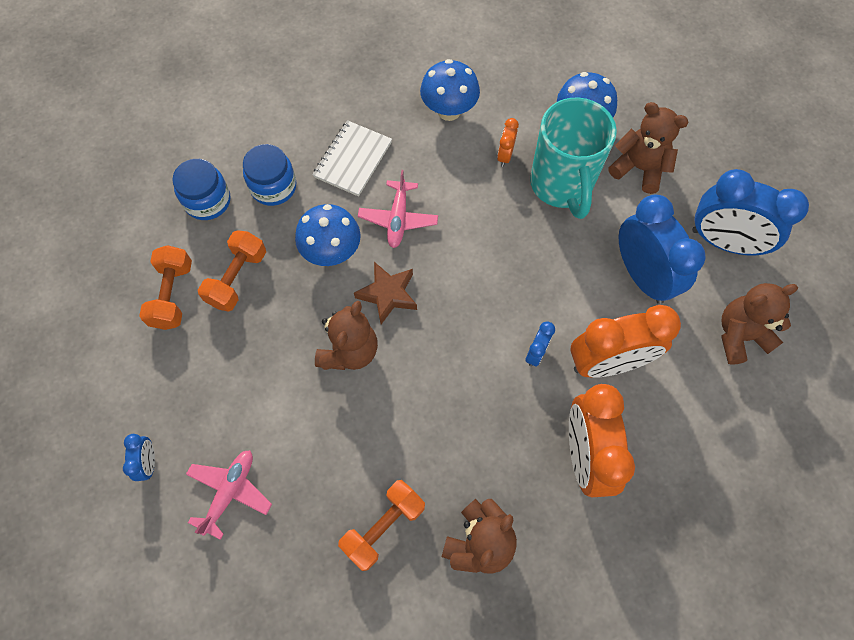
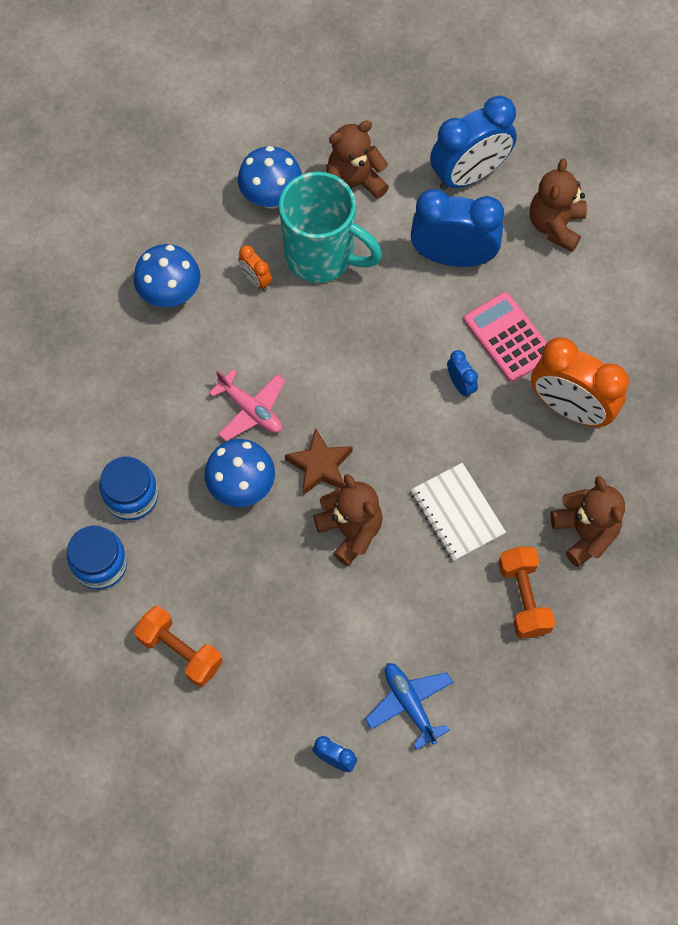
camera: 55 degrees left, 0 degrees up
pink plane [186,450,272,540] -> blue plane [365,663,453,750]
orange dumbbell [198,230,266,312] -> none
white notebook [312,120,392,197] -> white notebook moved to [411,463,506,561]
orange clock [570,305,681,377] -> pink calculator [463,292,547,382]

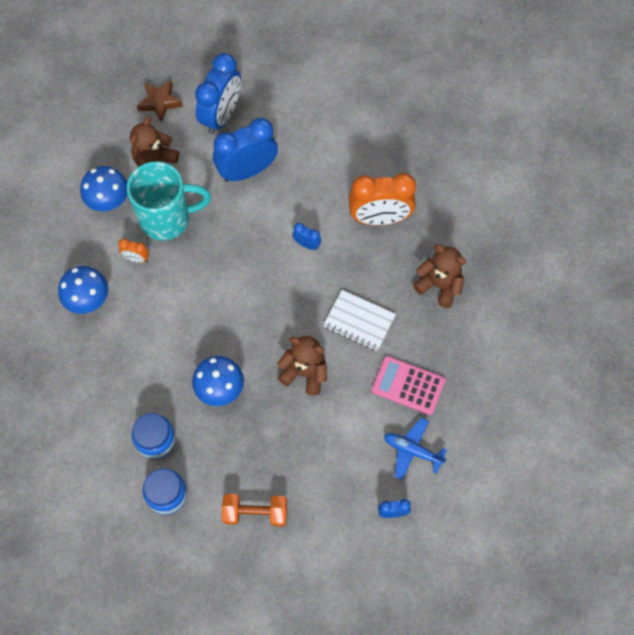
camera: 35 degrees left, 0 degrees up
pink plane [209,369,285,441] -> none
brown star [285,428,353,495] -> brown star moved to [137,80,183,123]
pink calculator [463,292,547,382] -> pink calculator moved to [372,356,445,415]
orange dumbbell [498,547,555,638] -> none
brown teddy bear [530,159,587,252] -> none

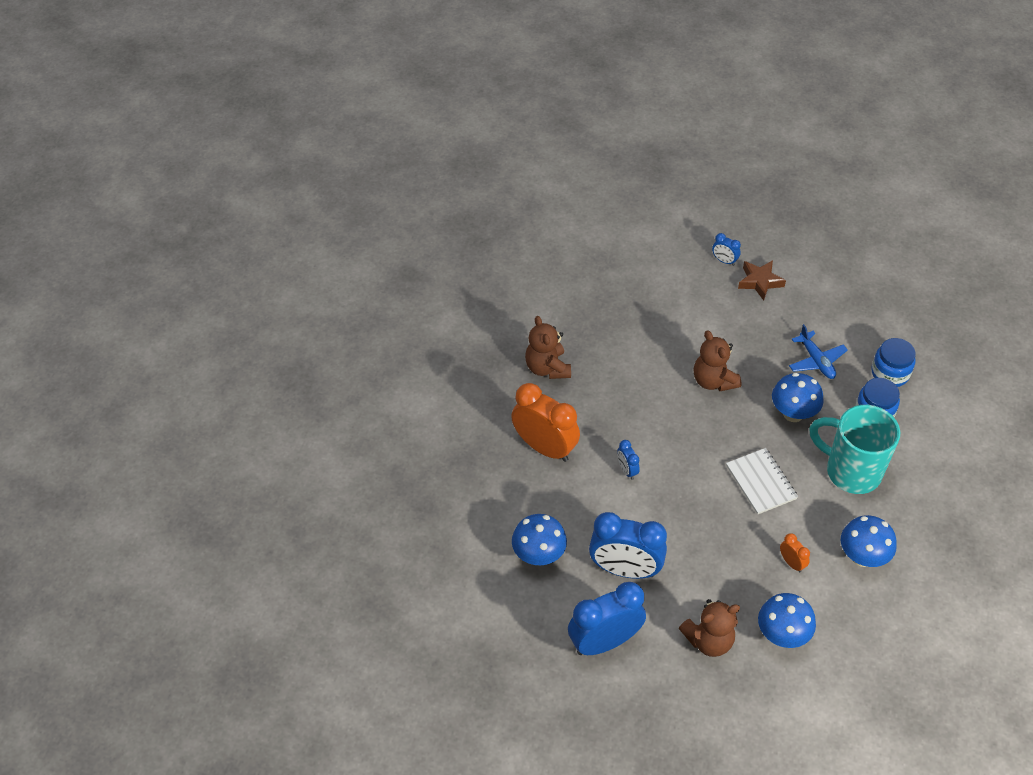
camera: 140 degrees left, 15 degrees down
turquoise mug [127,162,211,241] -> turquoise mug moved to [809,405,900,494]
brown star [137,80,183,123] -> brown star moved to [738,260,786,301]
orange dumbbell [222,494,287,526] -> none
white notebook [323,290,396,351] -> white notebook moved to [726,448,798,515]
pink calculator [372,356,445,415] -> none
blue plane [384,418,447,480] -> blue plane moved to [789,324,848,379]
none -> blue mushroom [512,514,567,565]

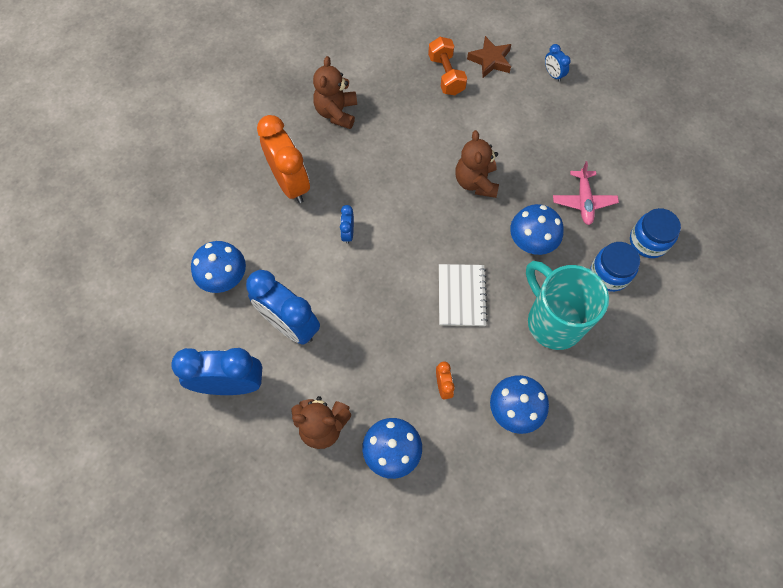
camera: 25 degrees right, 15 degrees up
brown star [738,260,786,301] -> brown star moved to [467,36,511,78]
blue plane [789,324,848,379] -> pink plane [553,161,619,225]
none -> orange dumbbell [428,37,467,95]

